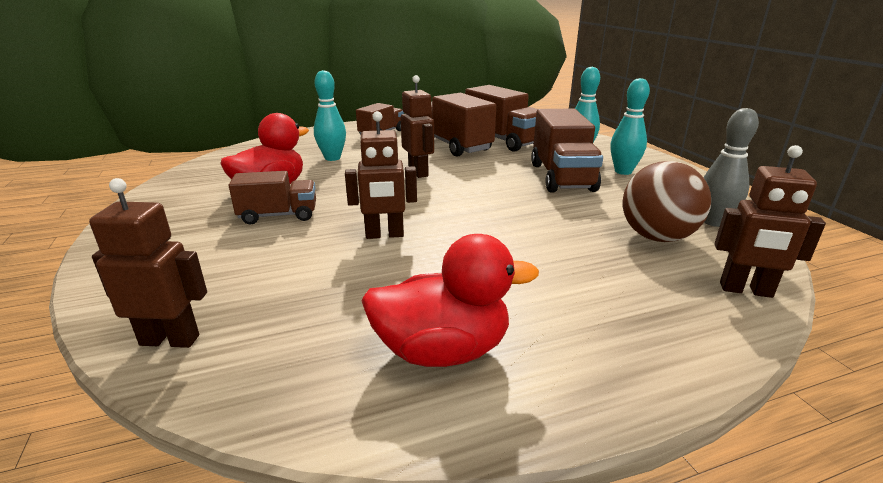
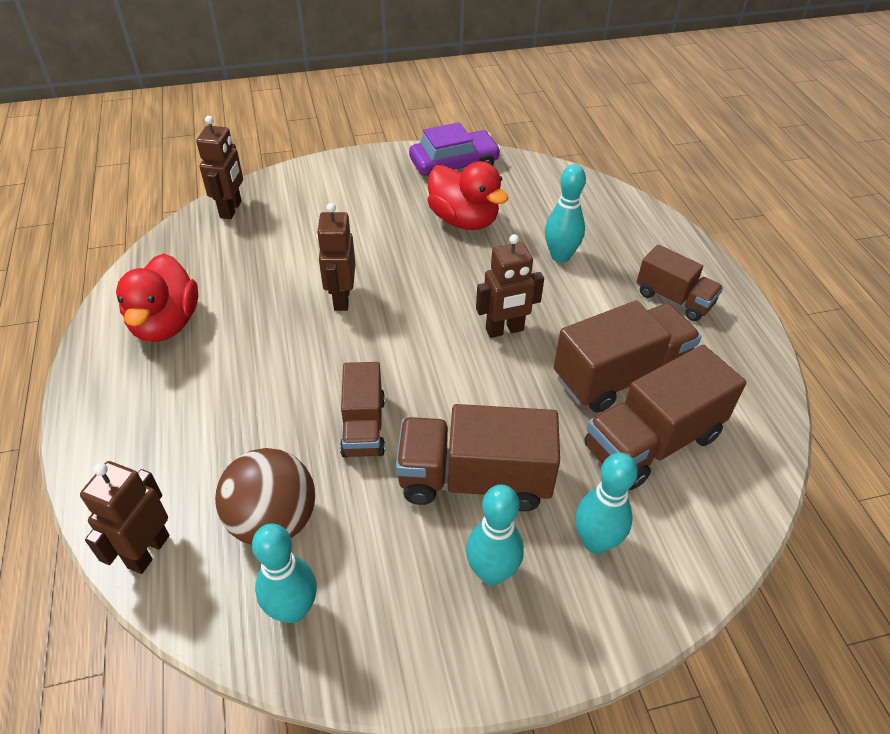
camera: 95 degrees right, 20 degrees up
brown truck [228,171,316,225] -> brown truck moved to [340,362,385,458]
grey bowling pin [703,108,759,227] -> turquoise bowling pin [252,524,317,623]
none -> purple car [409,122,501,177]

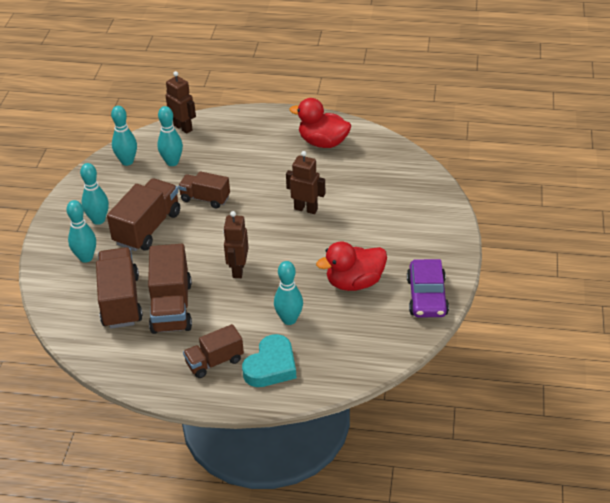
camera: 115 degrees right, 5 degrees down
brown robot [196,116,243,219] -> none
brown ball [215,448,315,545] -> turquoise bowling pin [157,106,183,166]
none -> turquoise heart [242,334,296,387]

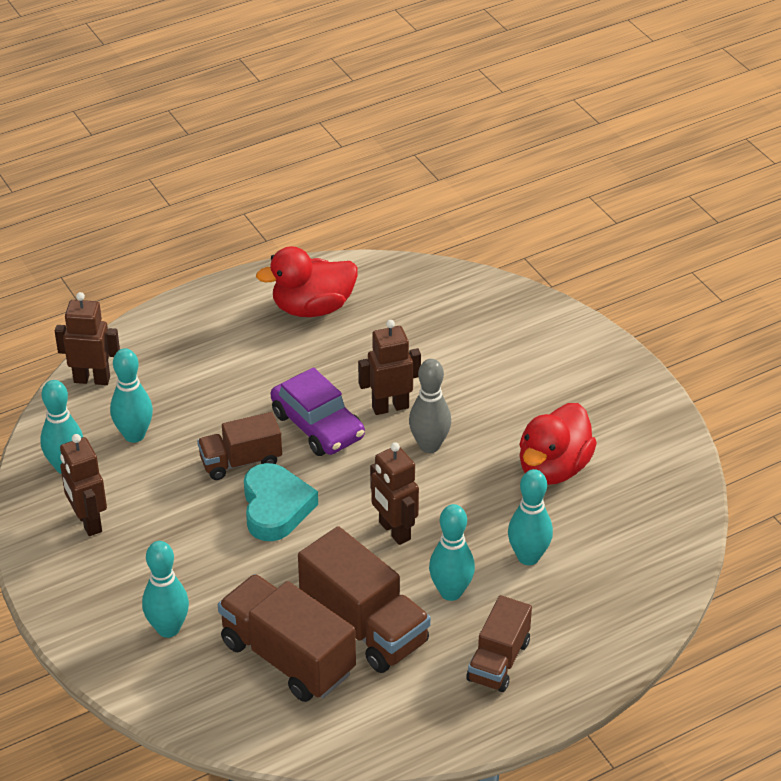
camera: 40 degrees left, 0 degrees up
turquoise bowling pin [80,163,109,225] -> turquoise bowling pin moved to [429,504,475,601]
brown truck [107,178,180,251] -> none
turquoise heart [242,334,296,387] -> turquoise heart moved to [244,463,318,541]
purple car [407,259,449,317] -> purple car moved to [271,367,365,456]
none -> brown robot [60,434,107,536]
none -> grey bowling pin [409,359,451,453]

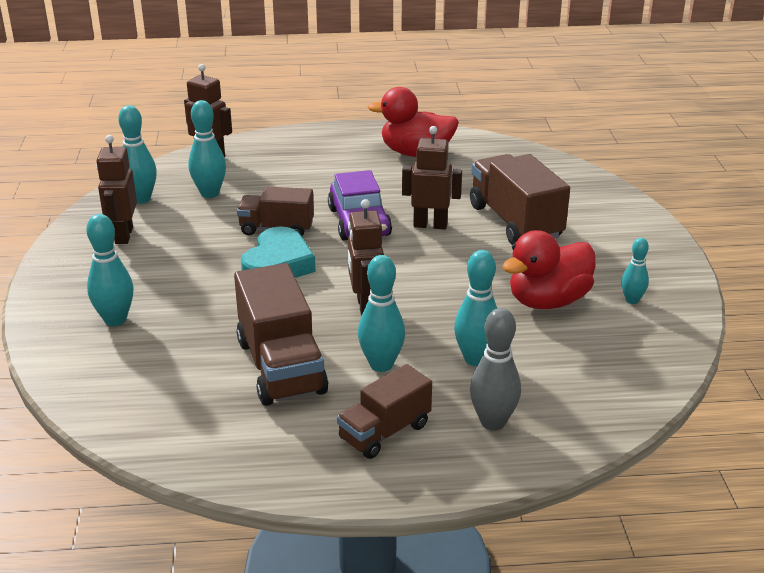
camera: 25 degrees right, 10 degrees down
brown truck [218,574,356,702] -> brown truck moved to [470,154,570,245]
grey bowling pin [409,359,451,453] -> grey bowling pin moved to [470,308,521,431]
none -> turquoise bowling pin [621,238,649,304]

